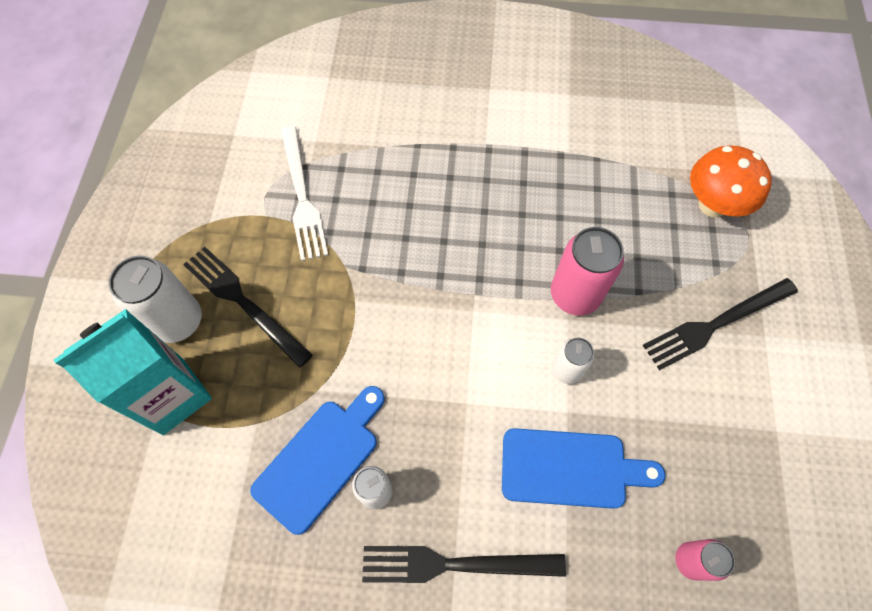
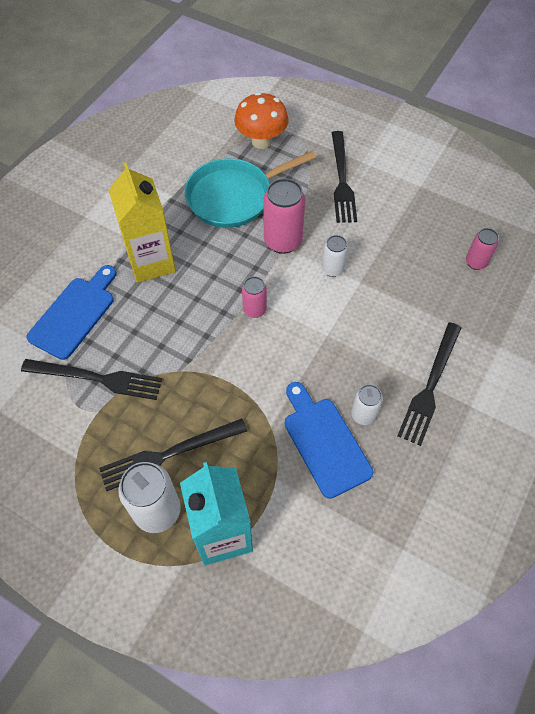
camera: 65 degrees left, 5 degrees down
white fork [281,126,328,261] -> black fork [21,359,162,400]
blue cutting board [502,428,665,509] -> blue cutting board moved to [26,265,117,360]
none -> yellow carton [108,162,176,283]
none -> turquoise pan [185,151,316,228]
none -> pink can [242,276,267,318]

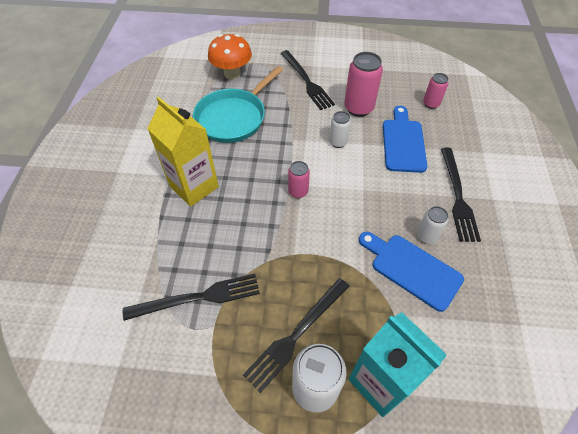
camera: 25 degrees left, 5 degrees down
blue cutting board [26,265,117,360] -> blue cutting board moved to [383,106,427,173]
pink can [263,178,305,254] -> pink can moved to [344,52,383,117]

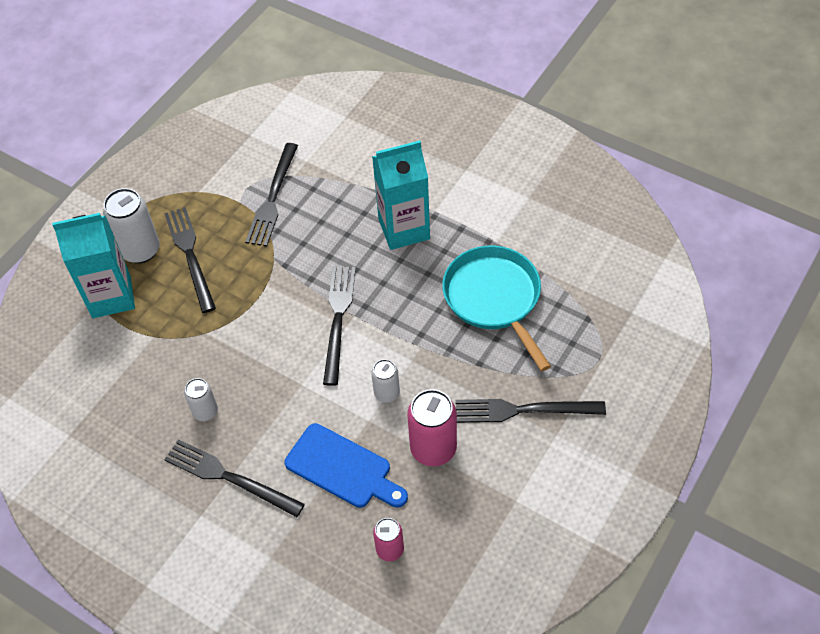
camera: 120 degrees right, 0 degrees up
yellow carton [147,97,219,207] -> turquoise carton [372,141,430,250]
orange mushroom [208,34,252,80] -> none
pink can [288,161,310,198] -> black fork [323,266,356,386]
blue cutting board [359,232,464,312] -> none

